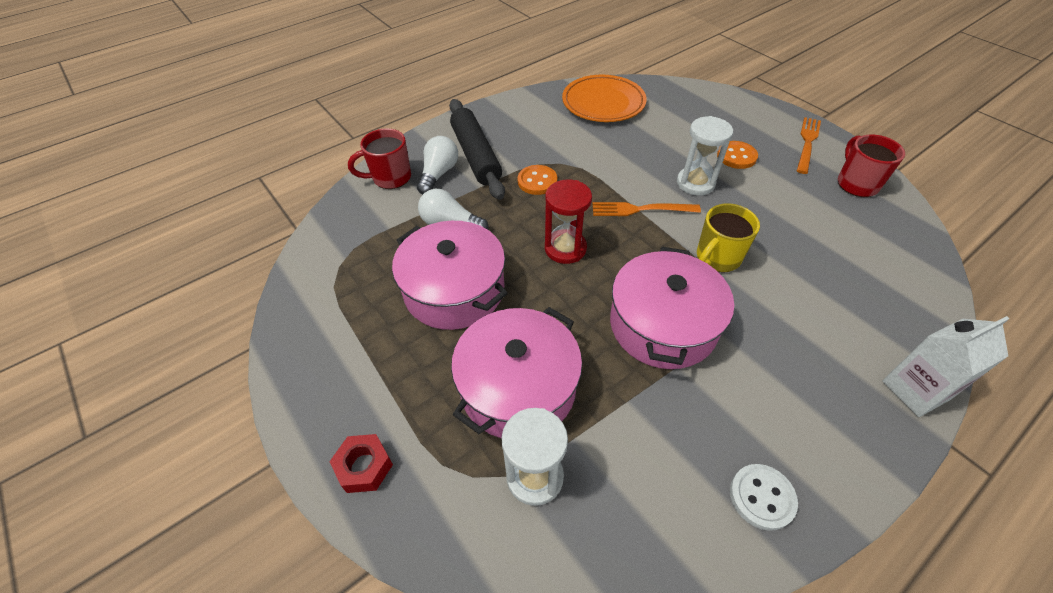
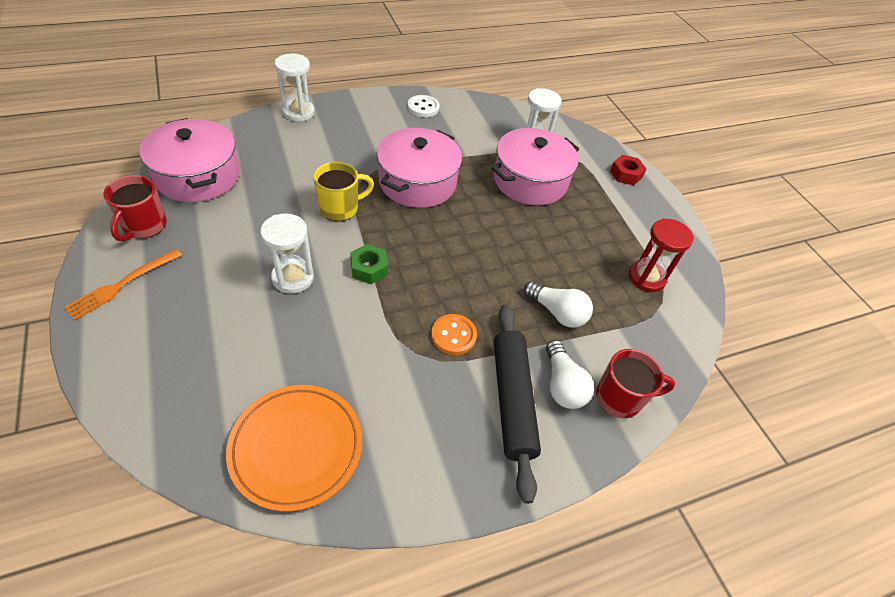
camera: 170 degrees left, 0 degrees up
pink pot [392,221,508,330] -> pink pot moved to [139,118,240,202]
white light bulb [417,136,458,194] -> white light bulb turned 45 degrees counterclockwise [546,340,594,409]
red hourglass [545,180,592,264] -> red hourglass moved to [628,218,694,292]
orange fork [592,202,701,216] -> green nut [350,244,388,284]
orange button [717,141,758,169] -> none
white carton [882,316,1010,417] -> white hourglass [275,53,315,121]

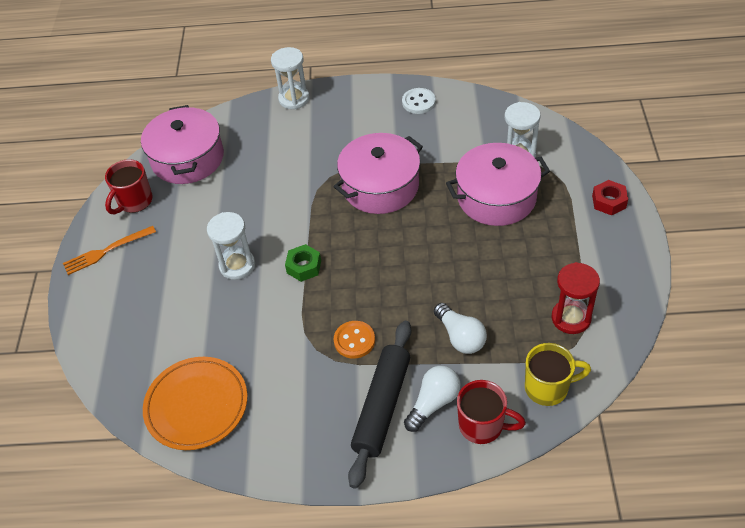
camera: 30 degrees right, 0 degrees up
yellow mug [313,162,374,221] -> yellow mug moved to [525,343,591,406]
white light bulb [546,340,594,409] -> white light bulb turned 150 degrees counterclockwise [404,366,460,432]

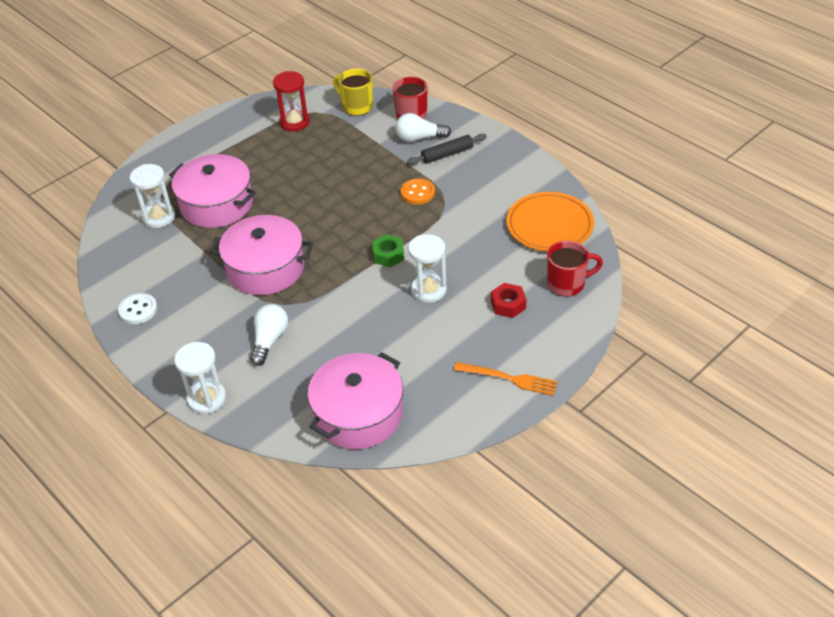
camera: 135 degrees left, 5 degrees down
red mug [105,159,153,215] -> red mug moved to [547,240,603,297]
black rolling pin [348,321,411,489] -> black rolling pin [407,134,487,165], size x0.61
white light bulb [434,303,487,354] -> white light bulb moved to [250,304,288,366]
red nut [592,180,628,216] -> red nut moved to [491,283,527,318]

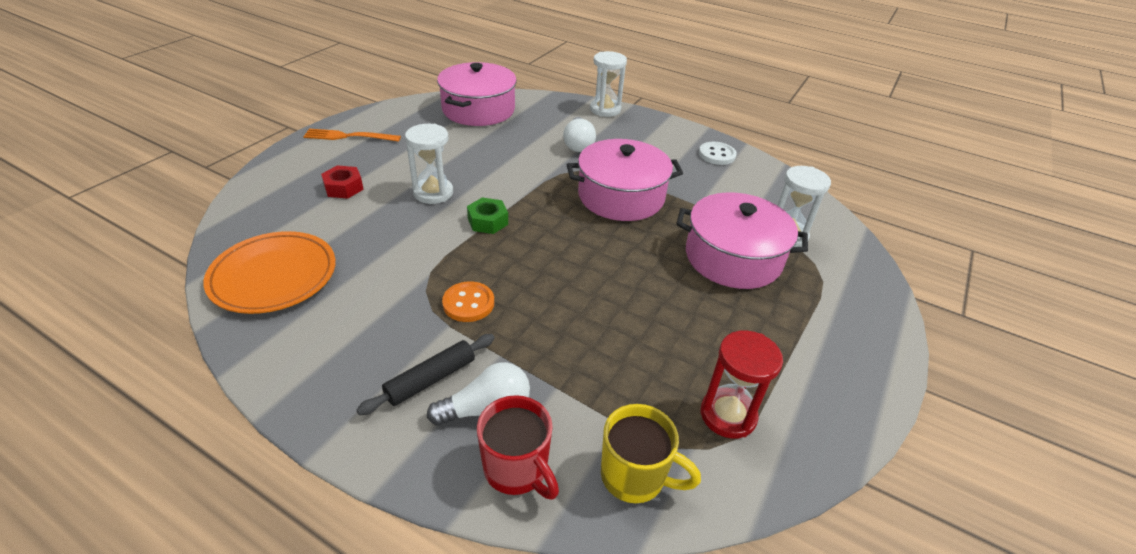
camera: 160 degrees right, 5 degrees down
red mug [547,240,603,297] -> none

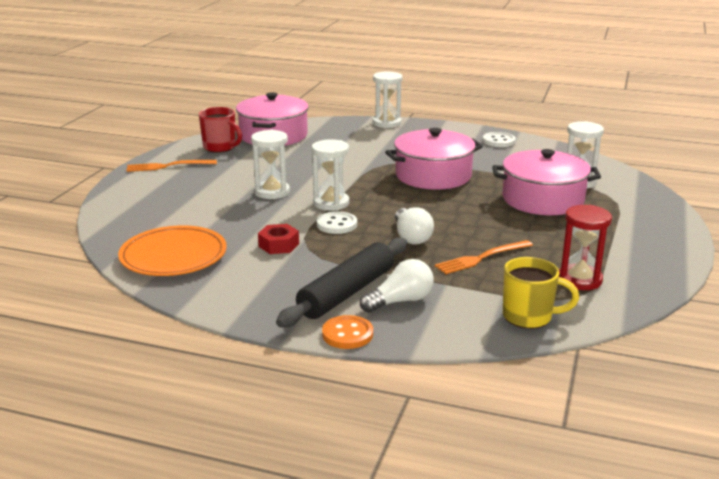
camera: 10 degrees left, 15 degrees down
red nut [321,165,364,199] -> red nut moved to [258,224,299,254]
black rolling pin [357,334,495,415] -> black rolling pin [276,238,407,328], size x1.64
orange button [442,281,494,322] -> orange button moved to [322,315,373,349]
green nut [467,197,508,234] -> white hourglass [312,139,349,211]
red mug [477,395,559,500] -> red mug moved to [199,107,242,152]
white light bulb [563,117,596,152] -> white light bulb moved to [395,207,434,245]
none -> white button [317,211,357,234]
none -> orange fork [435,240,533,274]

